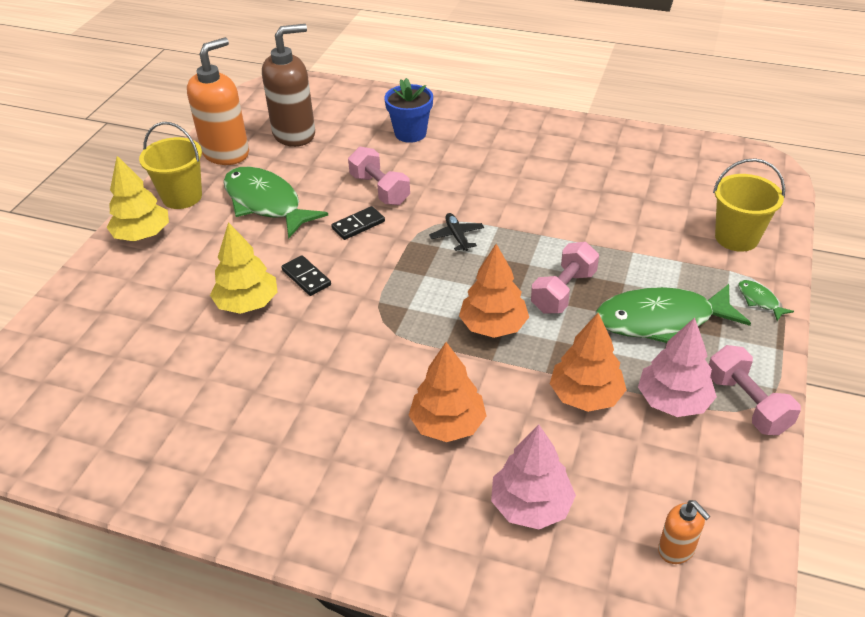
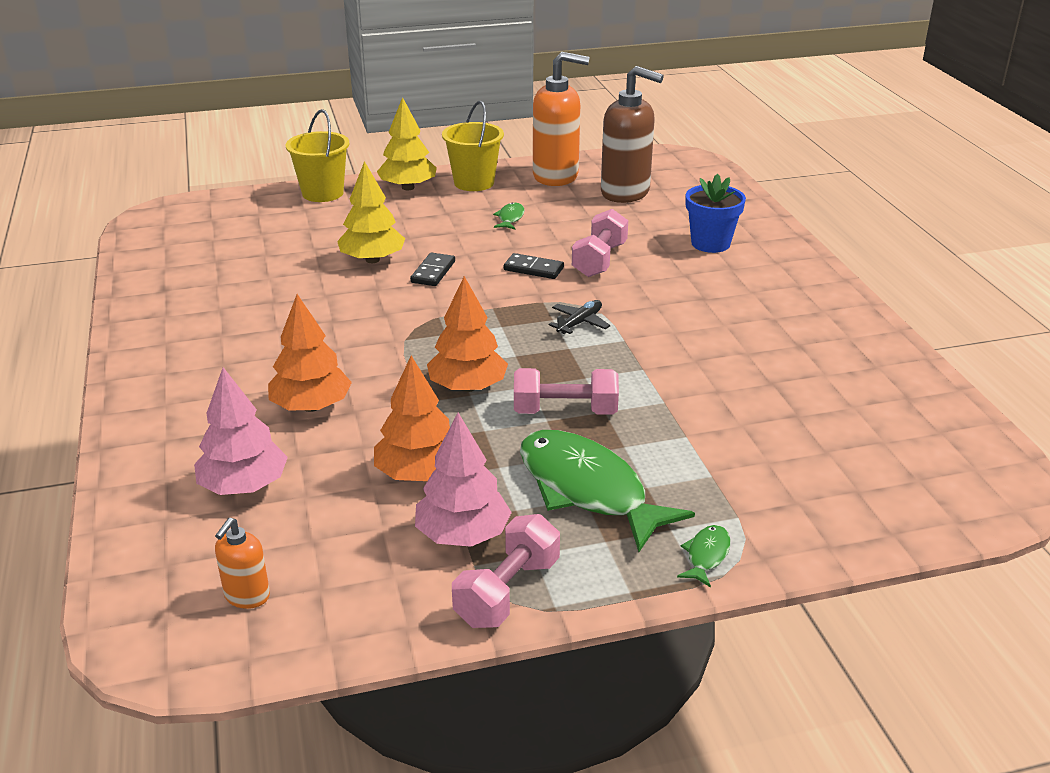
camera: 55 degrees right, 10 degrees down
green fish [223,167,328,238] -> green fish [493,202,524,230], size x0.41
yellow bucket [713,158,785,252] -> yellow bucket moved to [286,109,349,202]

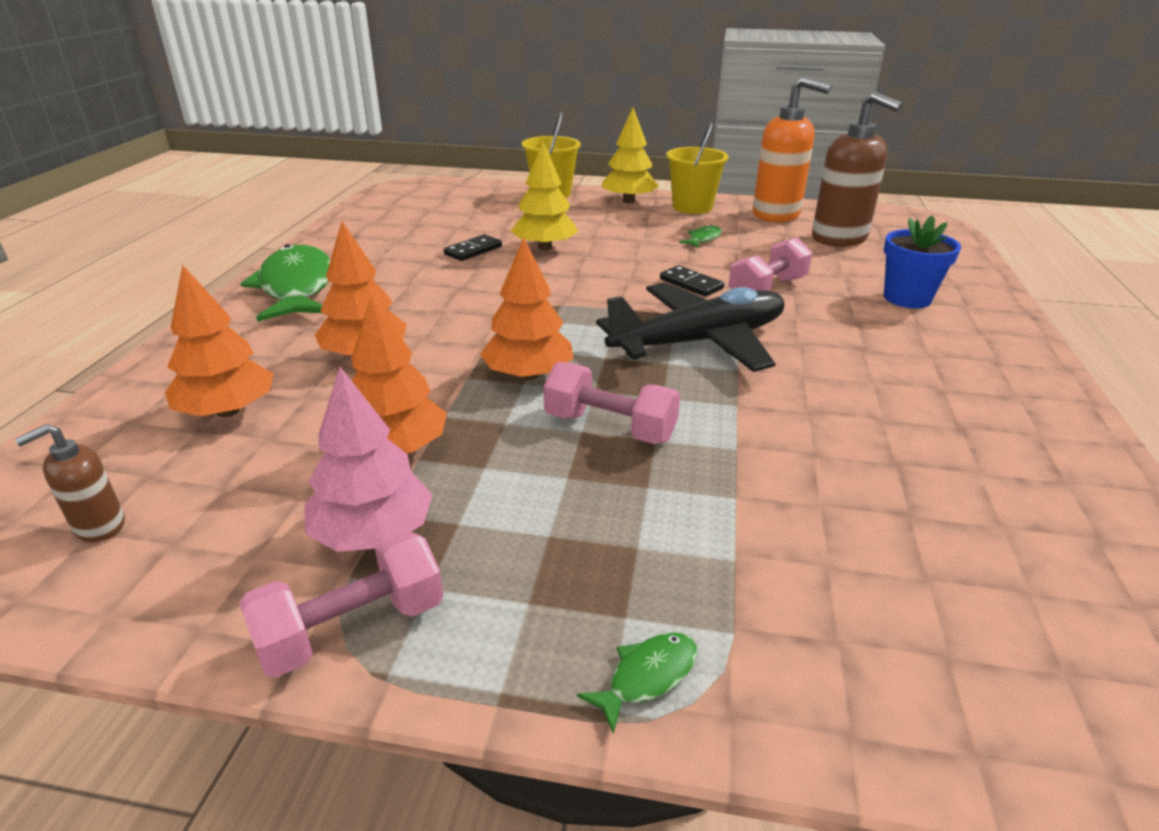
camera: 25 degrees right, 0 degrees up
pink tree [194,367,288,495] -> orange tree [165,265,274,417]
orange soap dispenser [215,518,270,609] -> brown soap dispenser [14,424,125,542]
black domino [410,253,455,286] -> black domino moved to [444,234,502,261]
green fish [520,430,695,552] -> green fish moved to [241,244,330,322]
black plane [549,300,610,334] -> black plane [596,283,785,372], size x2.50

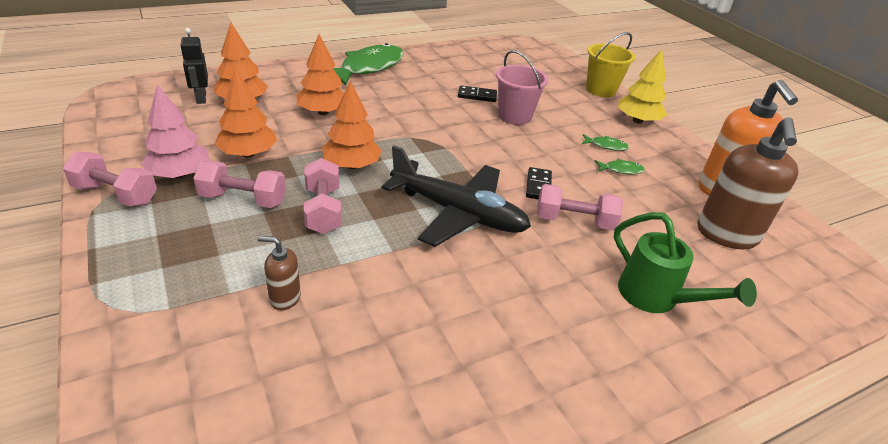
camera: 50 degrees right, 5 degrees up
brown soap dispenser [14,424,125,542] -> brown soap dispenser moved to [257,236,301,310]
yellow tree [510,141,578,251] -> pink bucket [496,50,549,125]
green fish [577,632,698,734] -> green fish moved to [582,134,629,151]
yellow bucket [666,122,729,214] -> none
blue flower pot [884,215,961,308] -> green watering can [614,212,757,313]
none -> black robot [180,28,208,104]
none -> pink dumbbell [193,161,286,208]

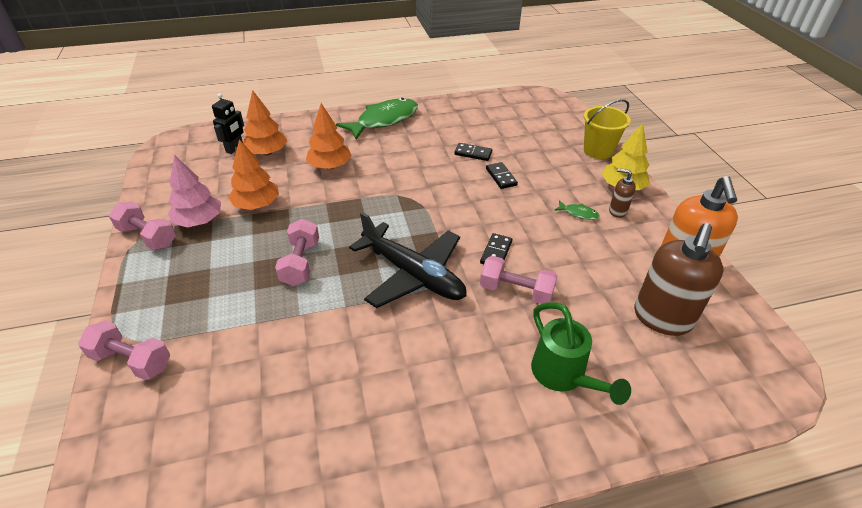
camera: 15 degrees right, 5 degrees up
black robot [180,28,208,104] -> black robot turned 150 degrees counterclockwise [212,93,244,154]
pink dumbbell [193,161,286,208] -> pink dumbbell moved to [78,320,170,380]
brown soap dispenser [257,236,301,310] -> brown soap dispenser moved to [609,168,636,218]
orange tree [322,81,382,169] -> none
pink bucket [496,50,549,125] -> black domino [486,162,518,189]
green fish [595,159,645,174] -> none

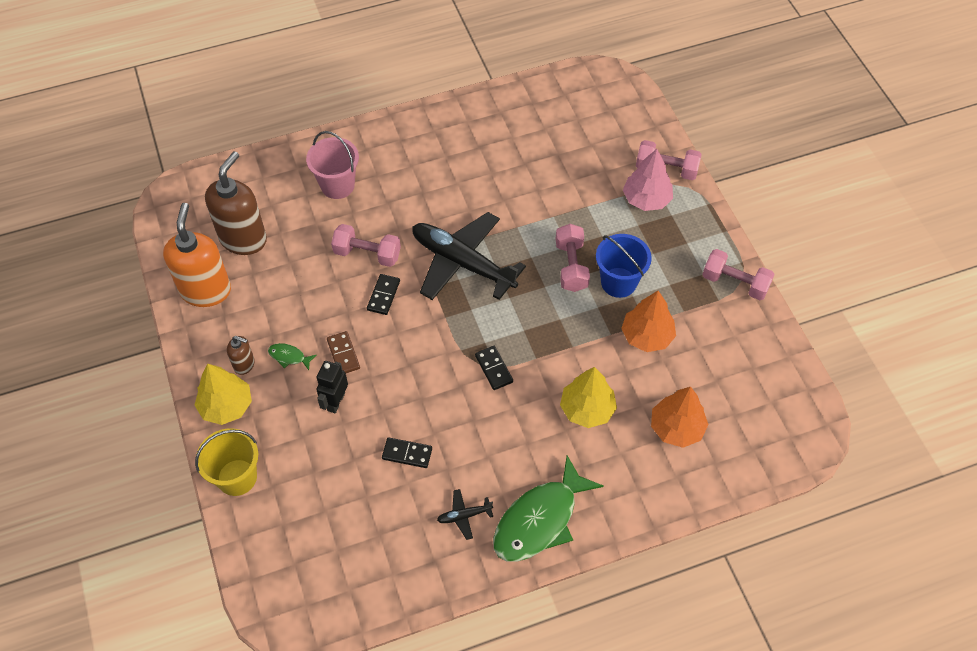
camera: 175 degrees right, 15 degrees up
pink tree [168,155,221,227] -> pink tree moved to [623,149,673,211]
black robot [212,93,244,154] -> black robot moved to [316,361,348,413]
orange tree [306,103,352,169] -> yellow tree [560,367,617,428]
black domino [486,162,518,189] -> black domino moved to [475,346,513,390]
green watering can [531,302,631,405] -> pink bucket [306,131,359,199]
none -> brown domino [327,331,360,373]
none -> black plane [437,489,493,540]
none -> blue bucket [596,234,652,298]

